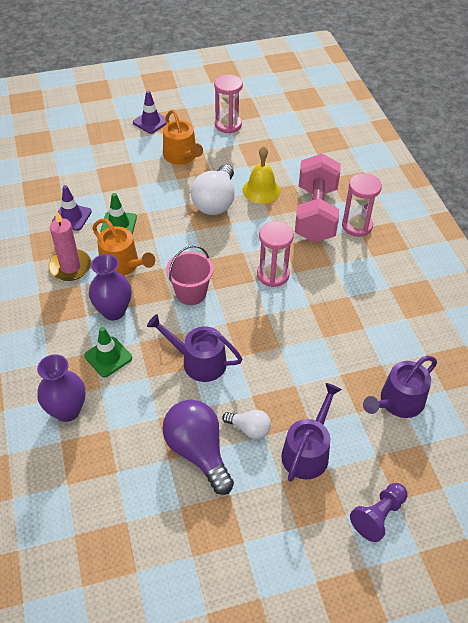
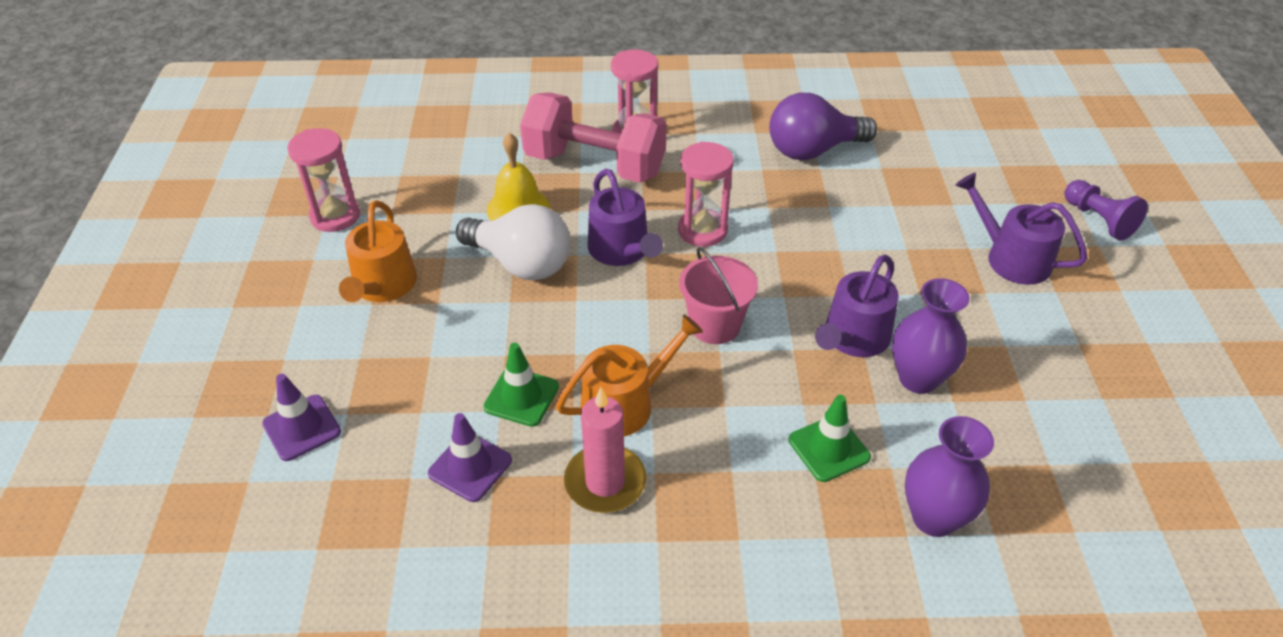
camera: 75 degrees left, 5 degrees down
purple vase [89,254,132,320] -> purple vase moved to [892,278,969,394]
purple traffic cone [133,91,166,134] -> purple traffic cone moved to [262,374,341,461]
purple light bulb [162,400,234,495] -> purple light bulb moved to [769,93,877,160]
orange watering can [163,110,203,165] -> orange watering can turned 105 degrees clockwise [339,200,417,302]
white light bulb [222,410,271,439] -> none
purple watering can [363,356,437,418] -> purple watering can moved to [588,169,663,266]

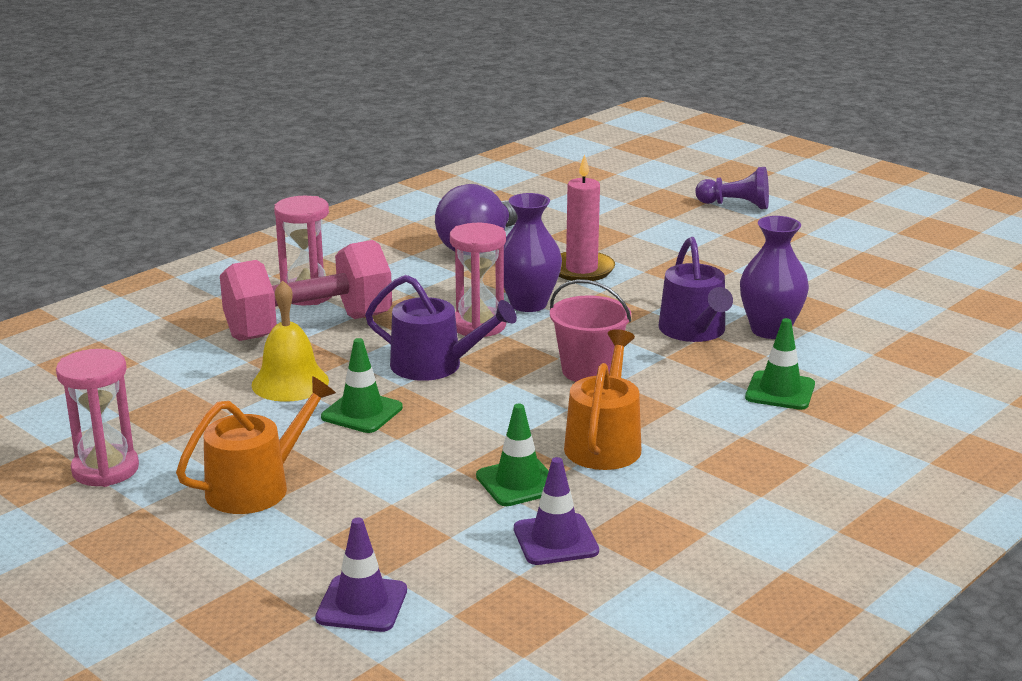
camera: 45 degrees left, 20 degrees down
orange watering can [339,200,417,302] -> orange watering can turned 90 degrees counterclockwise [176,376,336,514]
white light bulb [456,204,570,281] -> green traffic cone [321,338,403,433]
pink candle [564,387,646,513] -> pink candle moved to [559,154,615,281]
purple vase [905,416,994,537] -> purple vase moved to [504,193,562,312]
purple watering can [955,173,1088,285] -> none

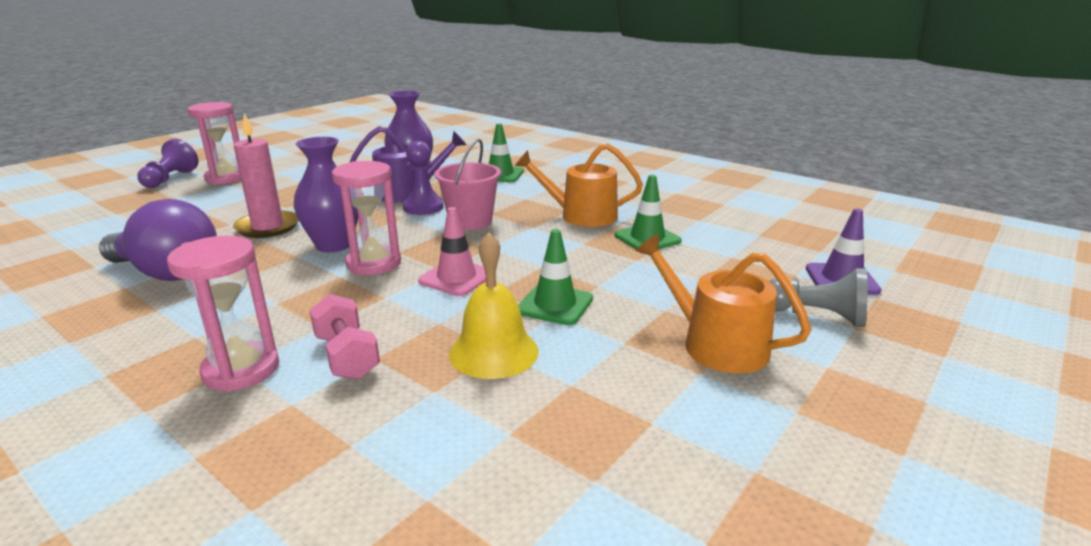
camera: 95 degrees left, 0 degrees up
pink hourglass [56,349,139,487] -> pink hourglass moved to [187,102,241,185]
pink dumbbell [220,240,392,341] -> pink dumbbell [310,294,380,380], size x0.49
purple watering can [365,275,517,381] -> pink traffic cone [418,207,486,296]
purple traffic cone [514,457,599,565] -> none
none -> purple pawn [403,141,443,215]
none -> grey pawn [769,268,868,327]

